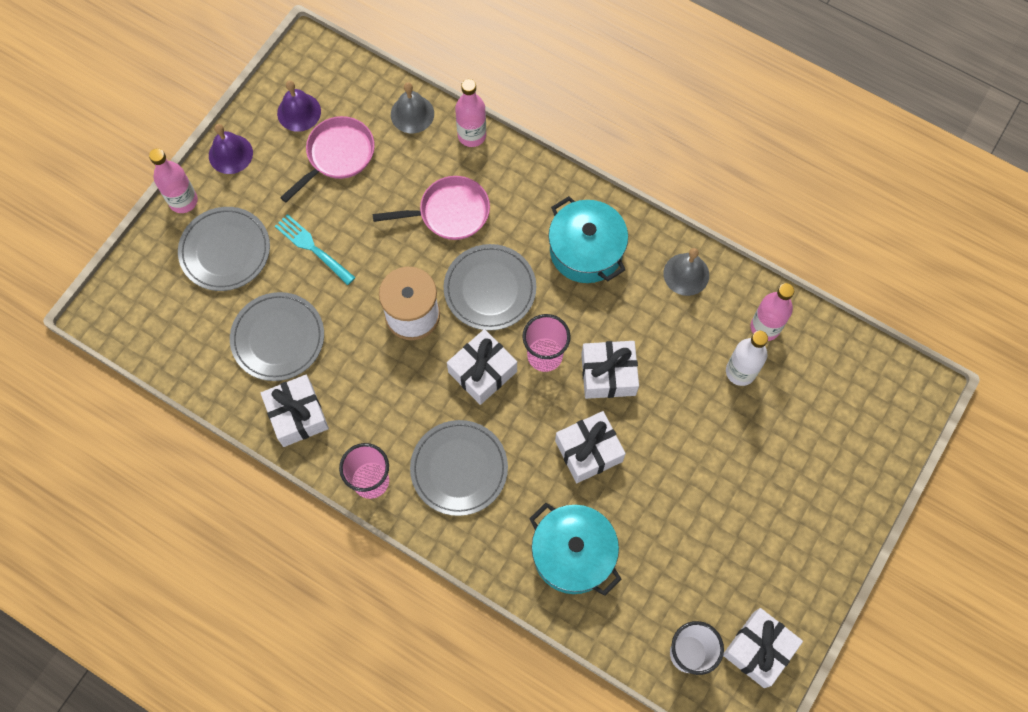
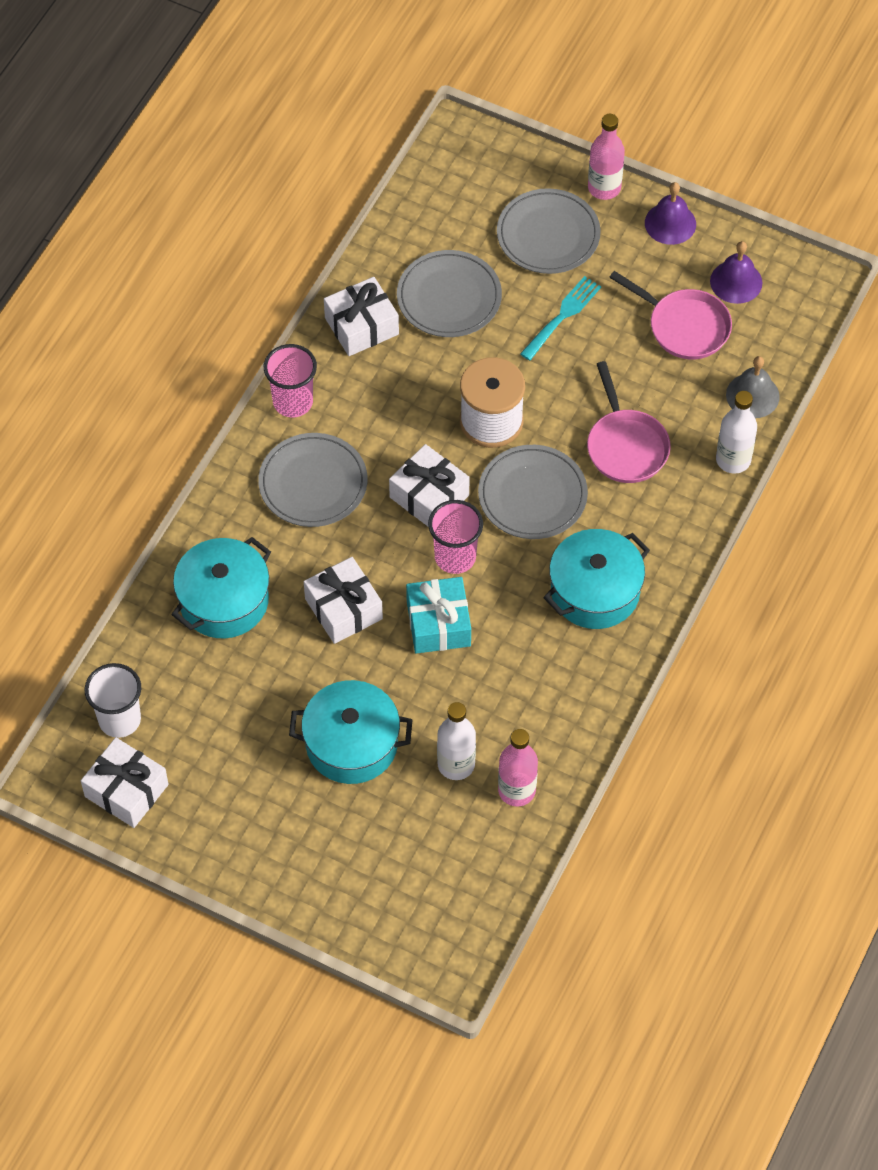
camera: 85 degrees right, 10 degrees down
pink bottle [455,79,486,147] -> white bottle [716,391,757,474]
white gift [581,341,639,399] -> turquoise gift [406,577,471,654]
grey bell [663,248,709,296] -> none
none -> turquoise pot [289,680,412,784]

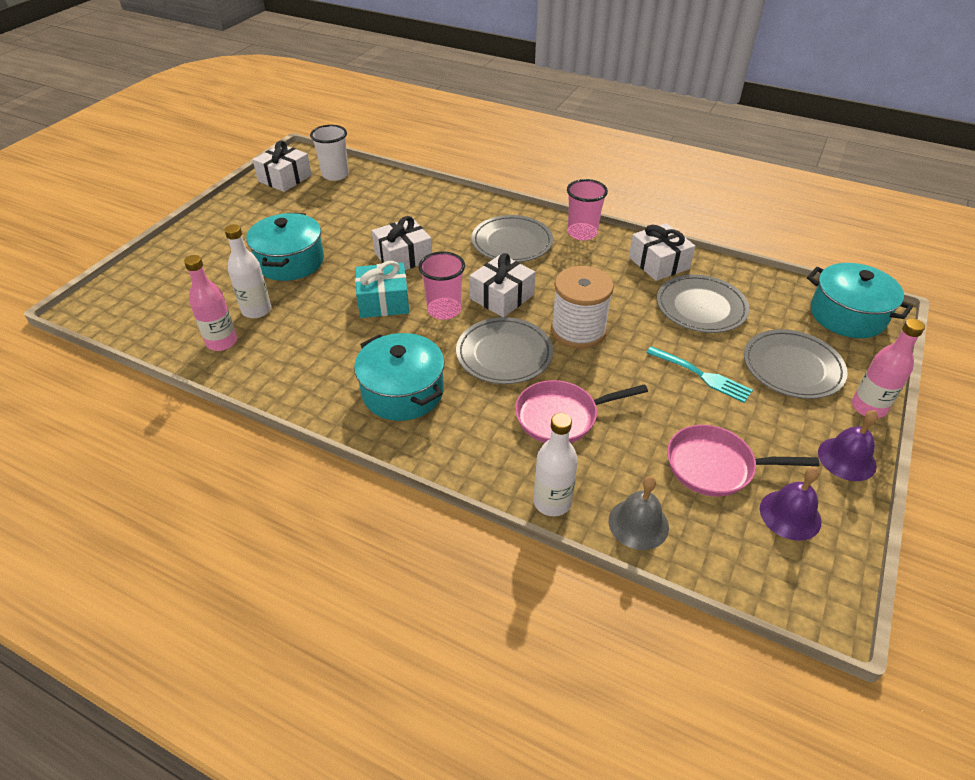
camera: 90 degrees right, 15 degrees down
turquoise pot [172,537,271,638] -> turquoise pot moved to [807,263,913,338]
pink pan [609,271,732,359] -> pink pan turned 60 degrees clockwise [667,425,820,497]

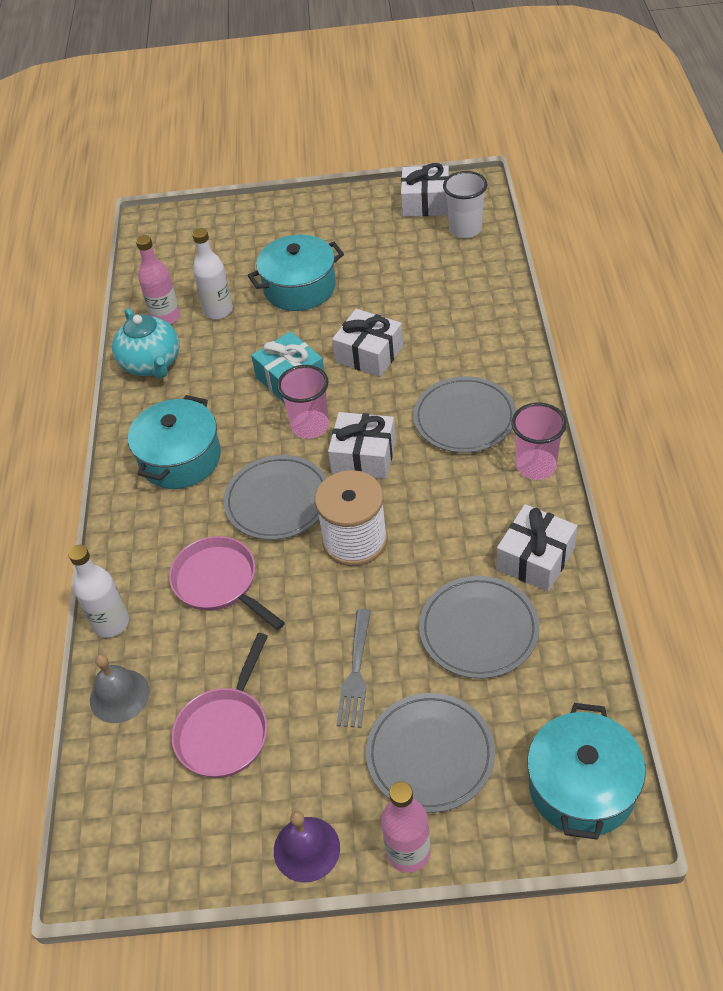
camera: 65 degrees right, 5 degrees up
turquoise fork [646,346,753,403] -> grey fork [337,609,371,728]
pink pan [667,425,820,497] -> pink pan turned 135 degrees counterclockwise [172,633,268,778]
purple bell [760,467,822,541] -> none
none -> turquoise teapot [112,308,180,378]

